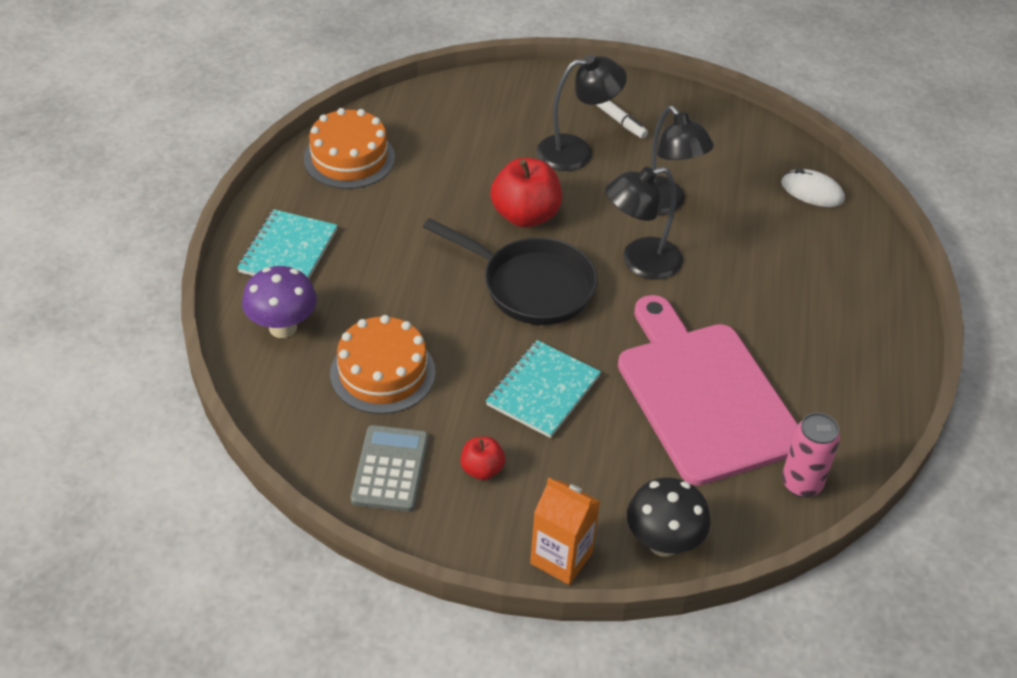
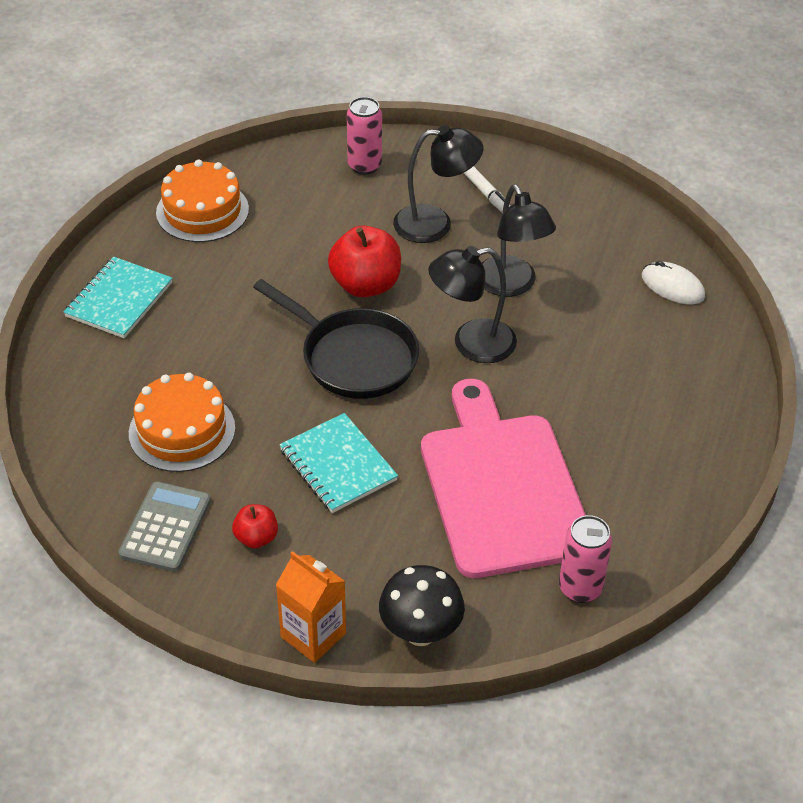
camera: 10 degrees right, 0 degrees up
purple mushroom [242,266,317,338] -> none
turquoise notebook [486,340,601,438] -> turquoise notebook turned 75 degrees counterclockwise [279,413,398,513]
none -> pink can [347,97,382,175]

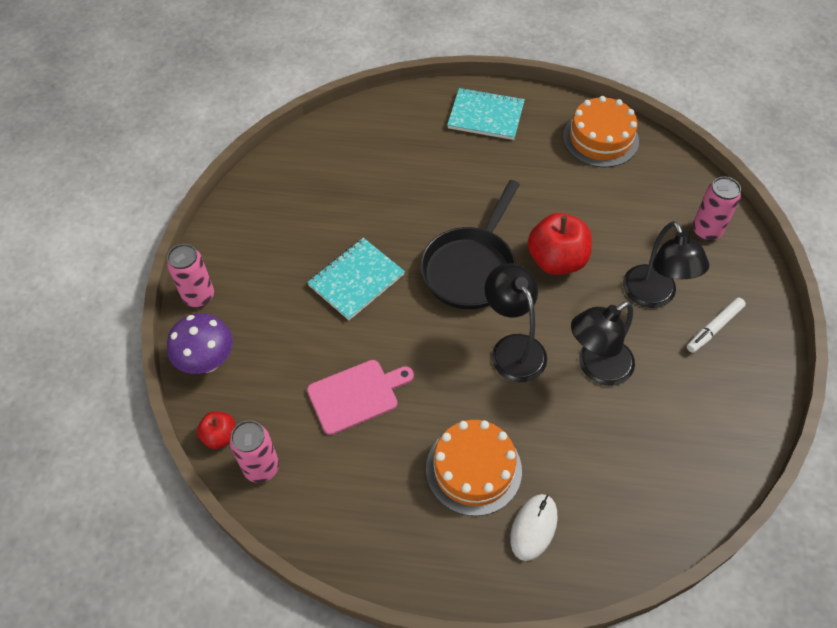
camera: 80 degrees right, 10 degrees up
grey calculator [118,482,211,572] -> none
orange cake [129,373,235,472] -> orange cake moved to [426,420,522,516]
red apple [232,504,278,549] -> red apple moved to [197,411,235,449]
orange carton [276,551,346,663] -> pink can [167,244,214,307]
black mushroom [379,565,465,646] -> purple mushroom [167,313,233,374]
pink cutting board [421,379,586,578] -> pink cutting board [307,360,414,435], size x0.52
white mouse [642,261,705,304] -> white mouse moved to [510,494,558,561]

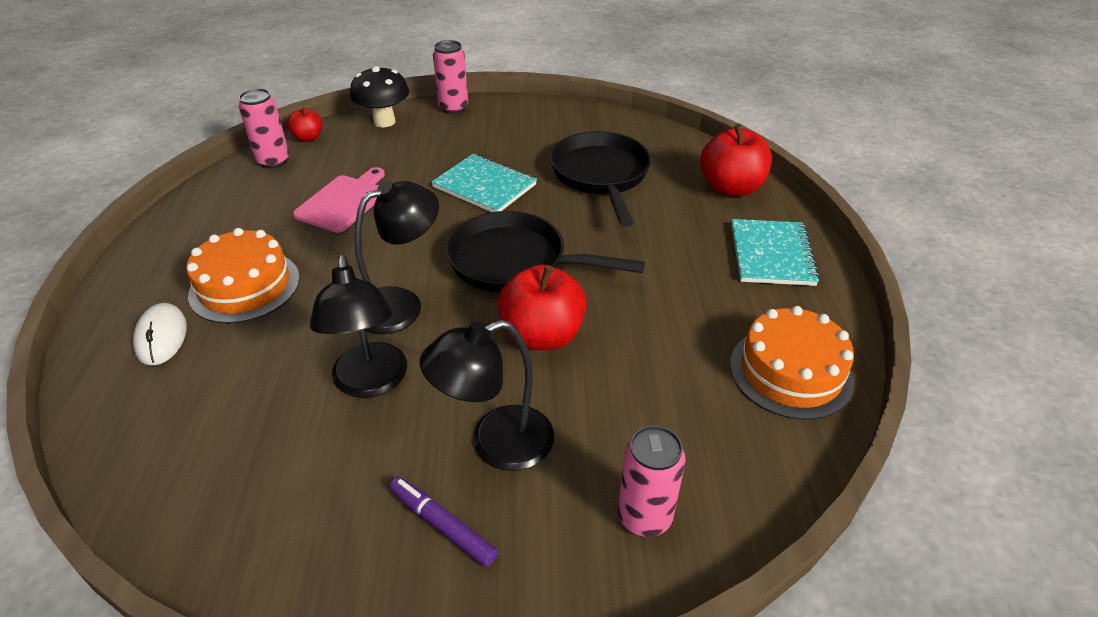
camera: 80 degrees right, 15 degrees down
purple mushroom [167,313,233,374] -> black mushroom [350,66,409,128]
pink cutting board [307,360,414,435] -> pink cutting board turned 120 degrees counterclockwise [293,167,385,233]
white mouse [510,494,558,561] -> white mouse turned 60 degrees clockwise [133,303,187,365]
black lamp [571,301,635,386] -> black lamp turned 150 degrees counterclockwise [310,255,407,398]
white marker [687,298,746,353] -> purple marker [389,477,498,567]
none -> black pan [550,131,651,227]
none -> red apple [700,124,772,197]

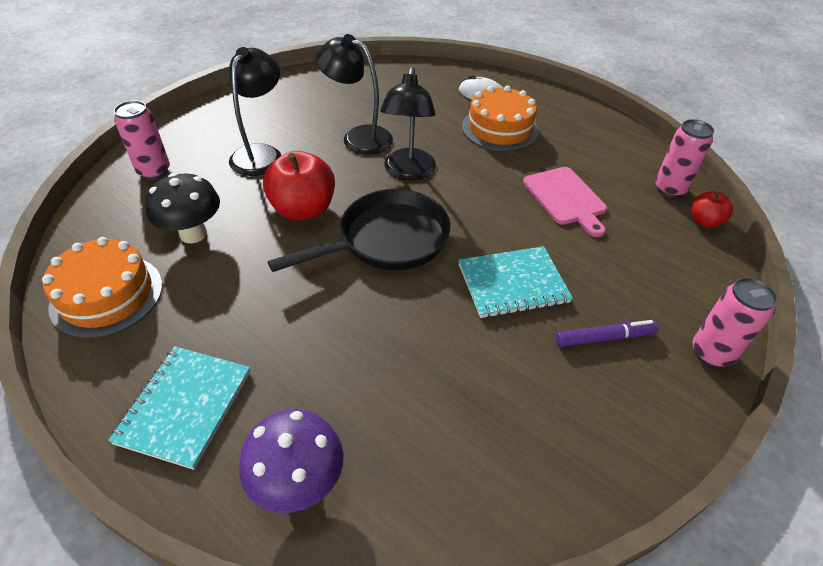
camera: 130 degrees right, 5 degrees up
black mushroom [350,66,409,128] -> black mushroom moved to [145,173,220,244]
purple marker [389,477,498,567] -> purple marker moved to [556,320,659,347]
black pan [550,131,651,227] -> none
red apple [700,124,772,197] -> purple mushroom [239,409,344,513]
turquoise notebook [732,219,820,286] -> turquoise notebook turned 60 degrees clockwise [108,347,251,470]

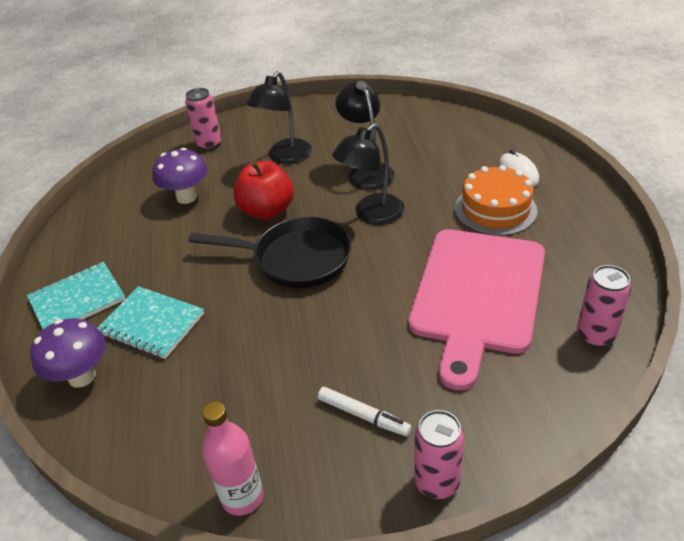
camera: 45 degrees right, 5 degrees down
orange cake [42,237,162,338] -> none
black mushroom [145,173,220,244] -> purple mushroom [152,148,208,204]
black lamp [229,47,281,176] -> black lamp turned 150 degrees clockwise [247,71,312,164]
turquoise notebook [458,246,573,318] -> turquoise notebook moved to [97,286,204,359]
pink cutting board [523,167,607,237] -> pink cutting board [408,229,545,391], size x1.94
purple marker [556,320,659,347] -> white marker [318,387,411,436]
red apple [692,191,733,228] -> none
none -> pink bottle [202,401,263,516]

